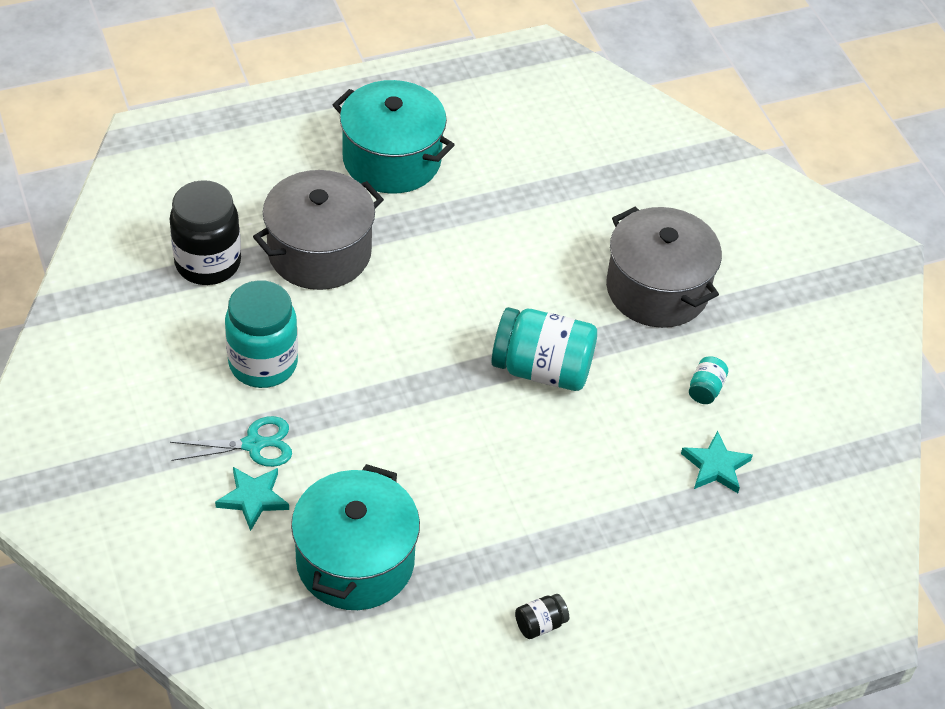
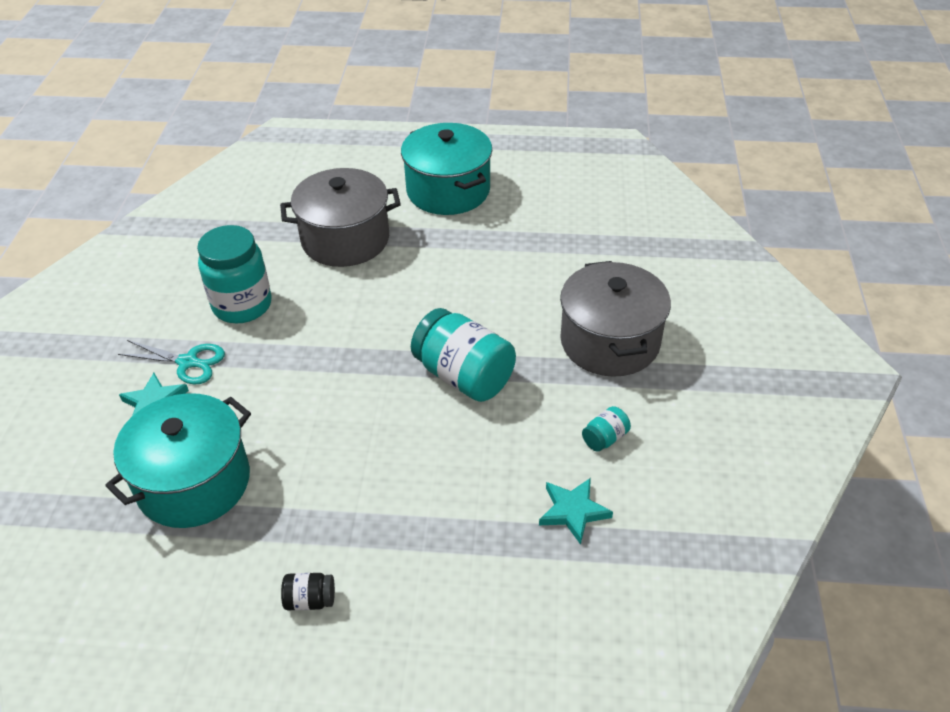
camera: 30 degrees right, 5 degrees down
black jar [170,180,241,285] -> none

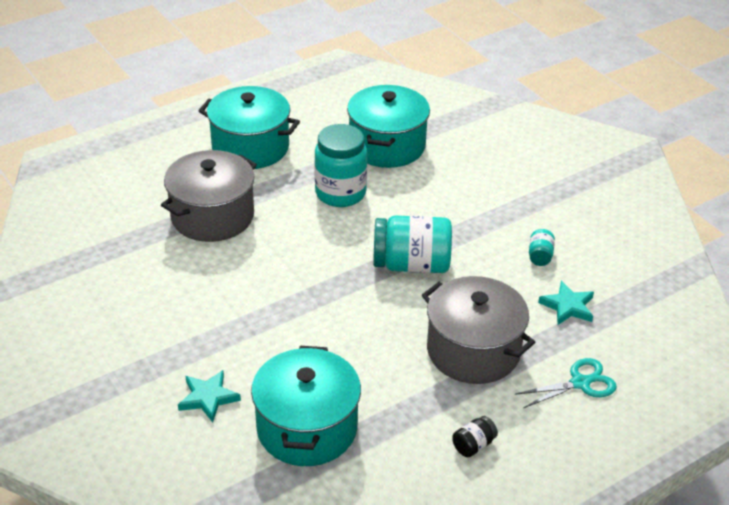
camera: 40 degrees left, 5 degrees down
turquoise scissors [118,340,225,385] -> turquoise scissors moved to [515,358,617,408]
turquoise jar [197,225,272,323] -> turquoise jar moved to [314,124,367,207]
grey pot [560,261,671,377] -> grey pot moved to [422,276,535,384]
none -> turquoise pot [347,85,430,168]

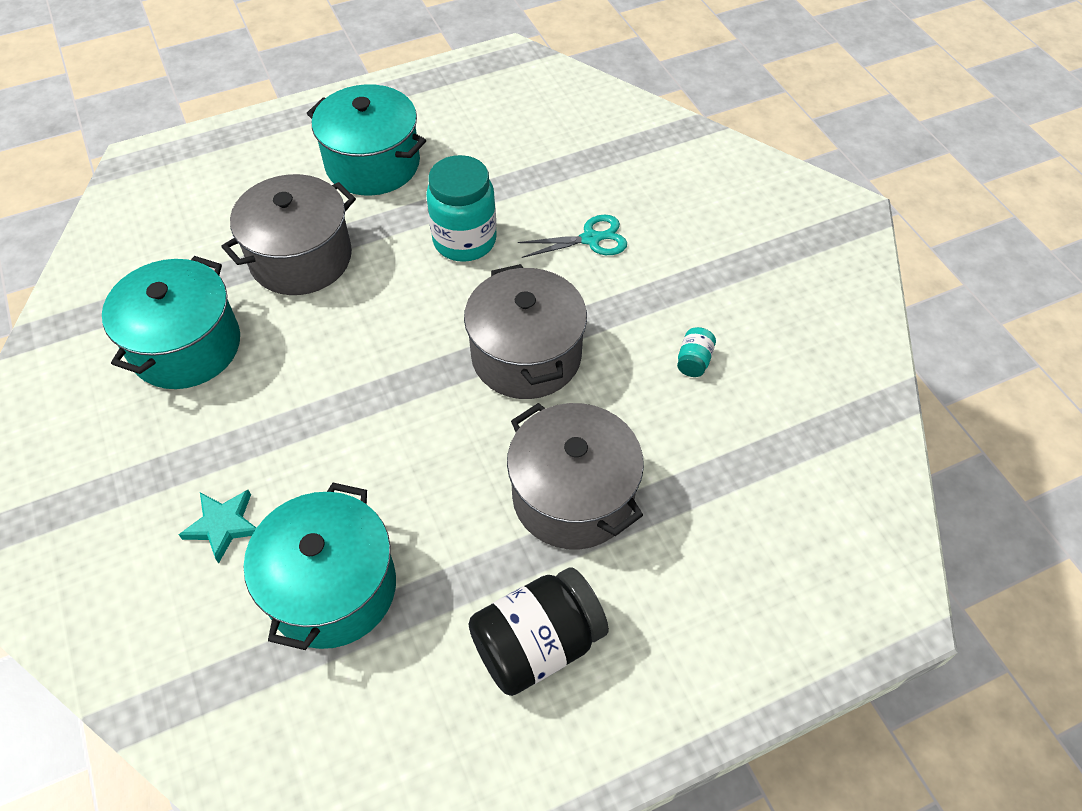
camera: 10 degrees right, 15 degrees up
turquoise pot [347,85,430,168] -> turquoise pot moved to [102,256,240,389]
turquoise jar [373,216,452,273] -> grey pot [464,264,587,399]
black jar [452,416,498,457] -> black jar [468,567,609,696], size x2.25
turquoise scissors [515,358,617,408] -> turquoise scissors moved to [518,214,627,258]
turquoise star [538,281,594,325] -> none

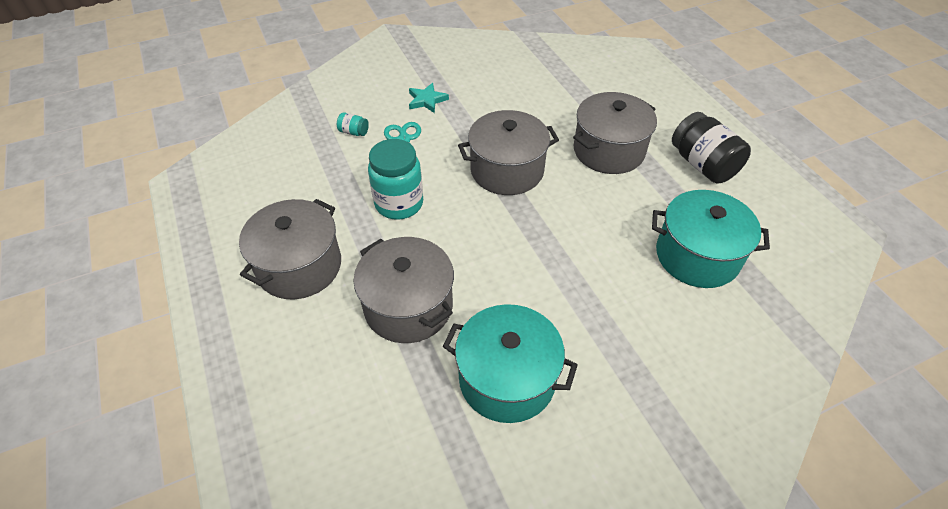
camera: 90 degrees left, 5 degrees down
turquoise star [179,490,256,563] -> turquoise star moved to [409,83,449,113]
turquoise pot [307,84,426,196] -> grey pot [239,199,341,299]
turquoise jar [677,327,716,377] -> turquoise jar moved to [337,112,369,136]

